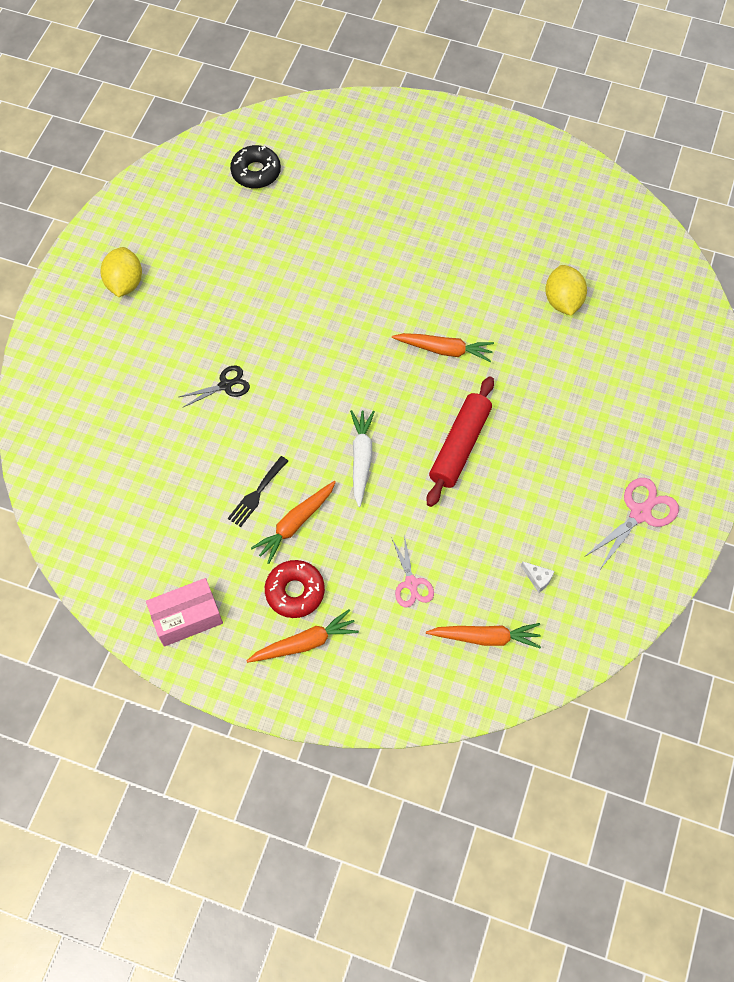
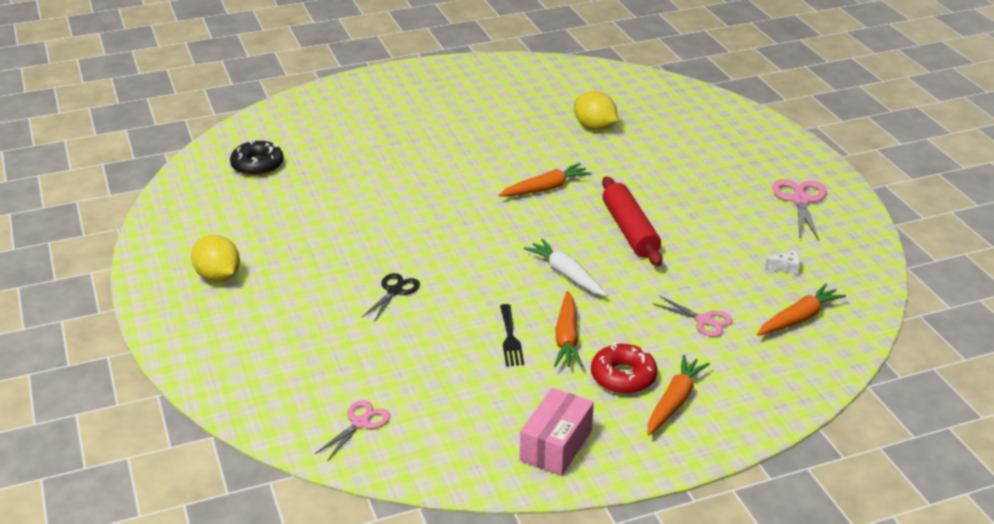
camera: 40 degrees left, 30 degrees down
none -> pink scissors [315,400,390,461]

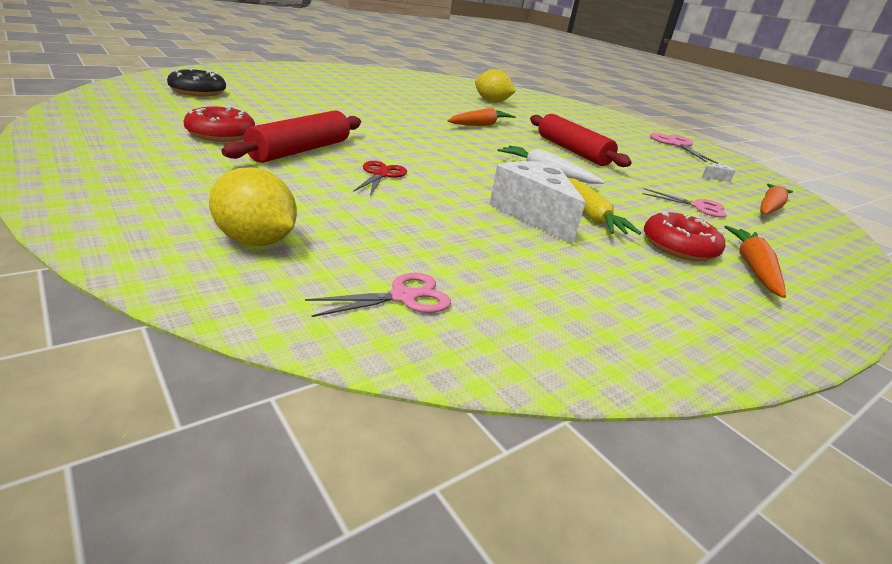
camera: 20 degrees left, 5 degrees down
yellow lemon [191,235,240,282] -> yellow lemon moved to [209,167,297,246]
pink scissors [315,400,390,461] -> pink scissors turned 45 degrees clockwise [305,273,451,317]
black scissors [362,273,420,322] -> red scissors [353,161,407,196]
black fork [500,304,524,366] -> white cheese [489,161,586,245]
pink box [520,388,594,476] -> none
orange carrot [554,291,583,367] -> yellow carrot [568,178,641,235]
none -> red donut [183,105,255,142]
none -> red rolling pin [221,110,361,163]

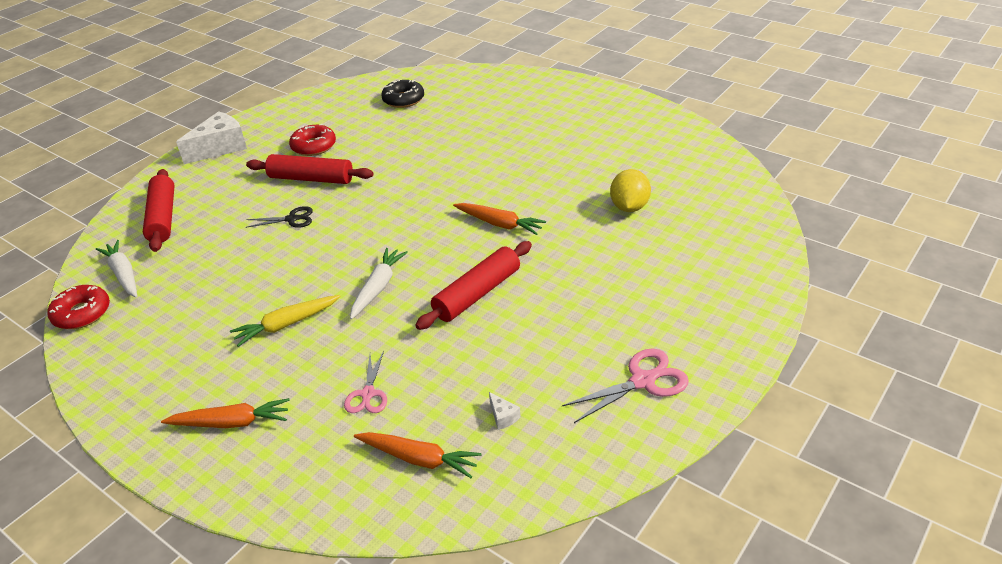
camera: 80 degrees right, 10 degrees up
yellow lemon [209,167,297,246] -> red rolling pin [143,169,175,252]
pink scissors [305,273,451,317] -> white carrot [96,240,137,297]
red scissors [353,161,407,196] -> black scissors [246,206,313,228]
white cheese [489,161,586,245] -> white cheese moved to [176,111,247,164]
red donut [644,211,725,261] -> red donut moved to [48,285,110,329]

